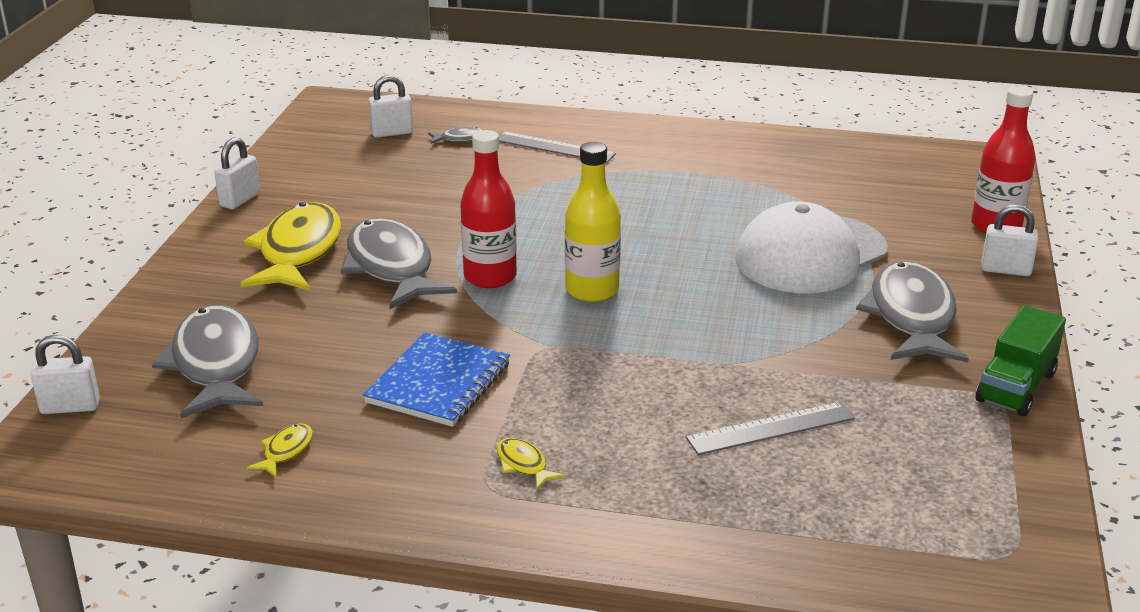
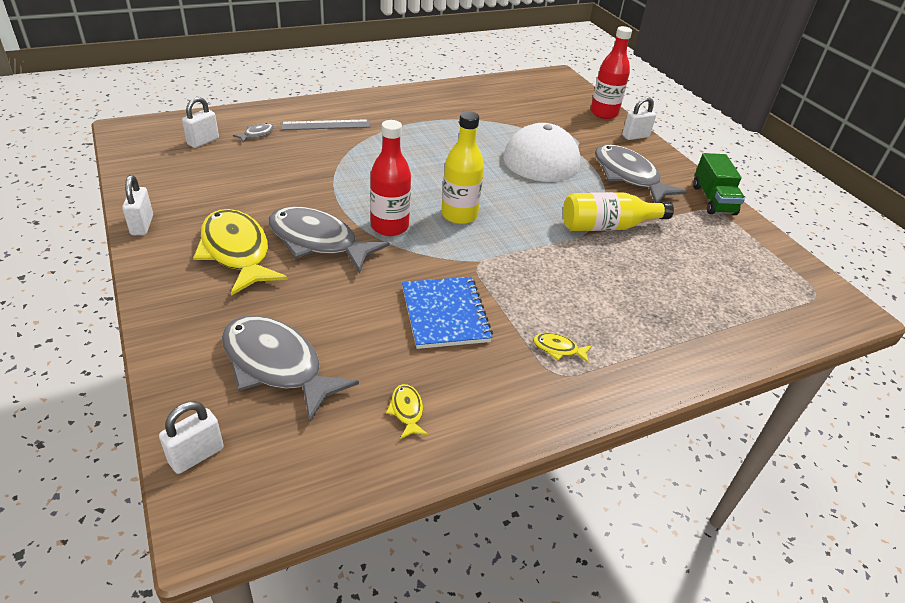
camera: 40 degrees left, 10 degrees up
grey ruler [686,402,855,455] -> none
none -> yellow bottle [563,192,674,231]

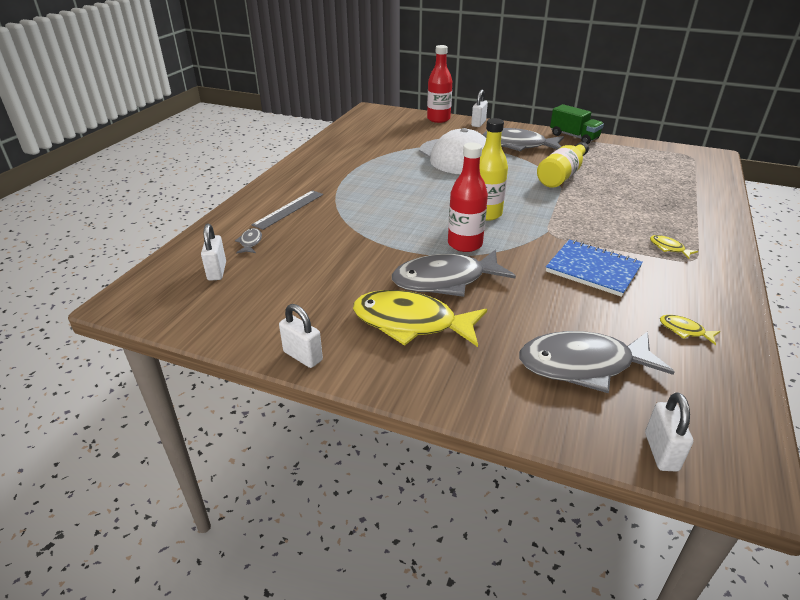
camera: 40 degrees left, 5 degrees down
yellow fish [533,333,592,363] -> yellow fish turned 75 degrees clockwise [650,235,698,259]

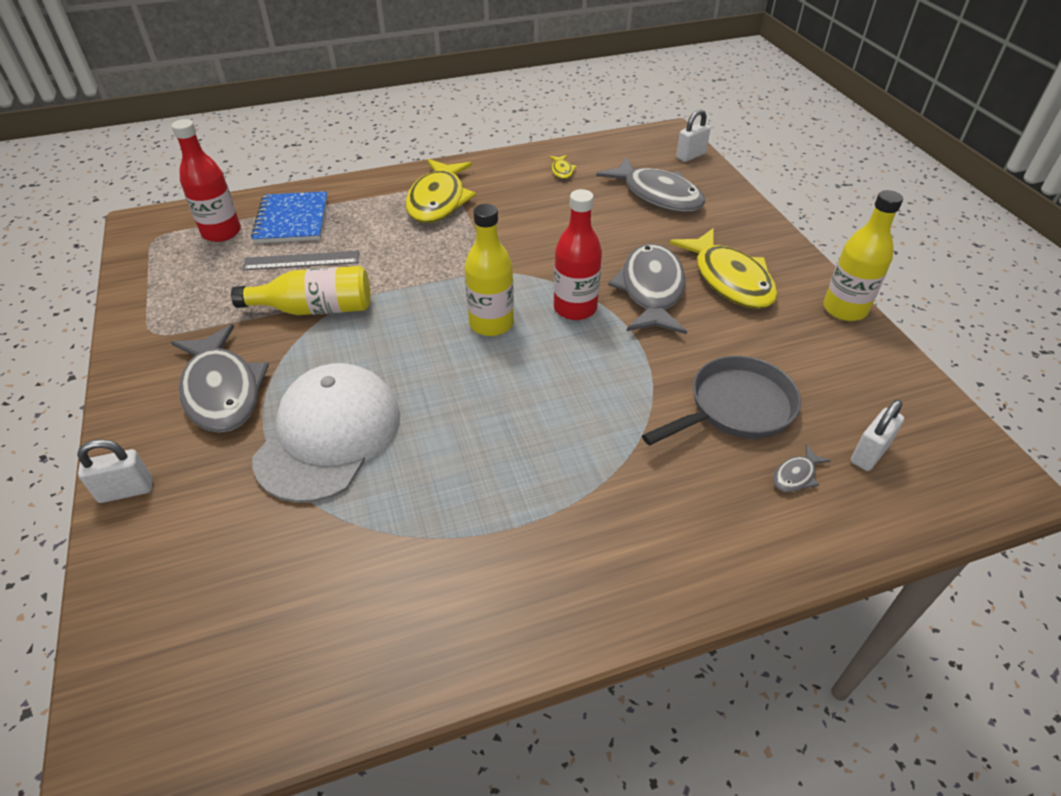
camera: 130 degrees left, 10 degrees up
grey ruler [252,190,323,230] -> grey ruler moved to [242,251,359,270]
white padlock [279,304,323,368] -> yellow bottle [823,190,903,321]
grey fish [392,249,516,297] -> grey fish turned 120 degrees counterclockwise [608,244,687,334]
red bottle [427,45,452,123] -> red bottle moved to [171,119,241,242]
blue notebook [546,239,643,297] -> blue notebook moved to [251,191,328,243]
green truck [550,104,604,144] -> none
yellow fish [650,235,698,259] -> yellow fish [406,159,476,223], size x2.43
none -> grey pan [642,356,801,445]

